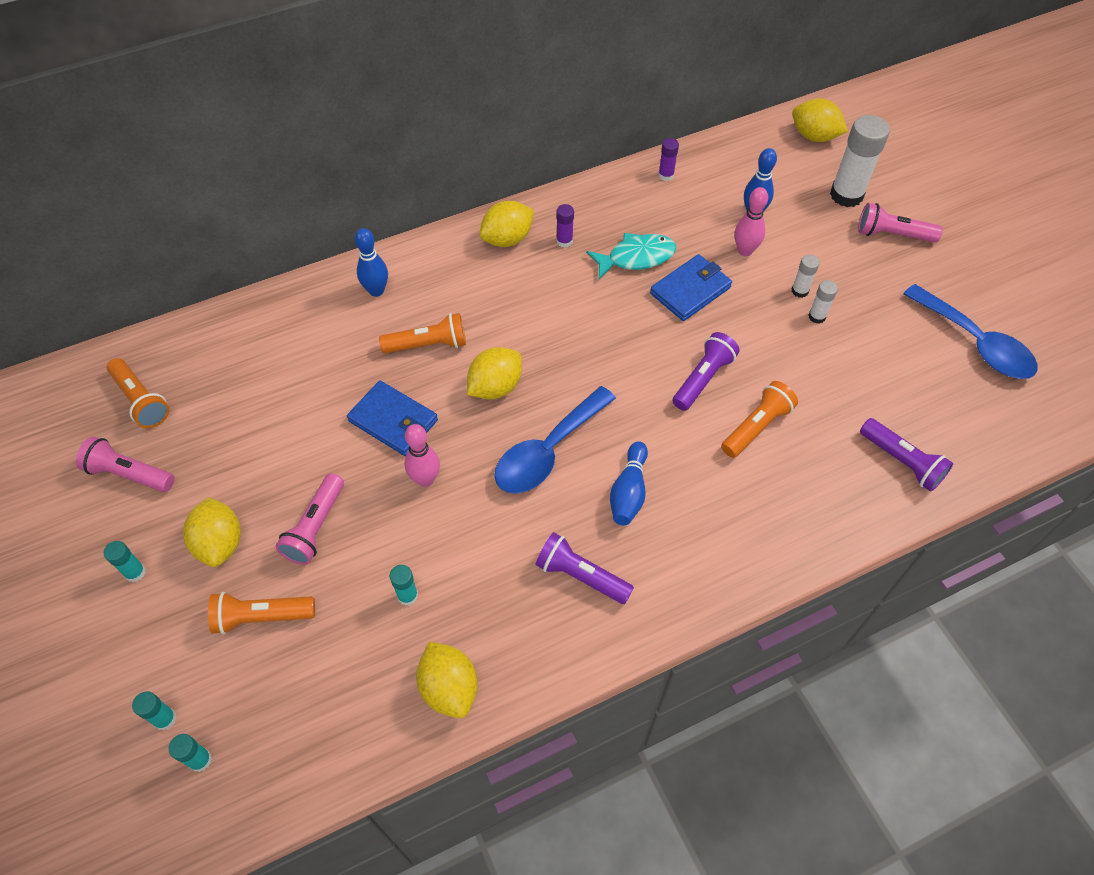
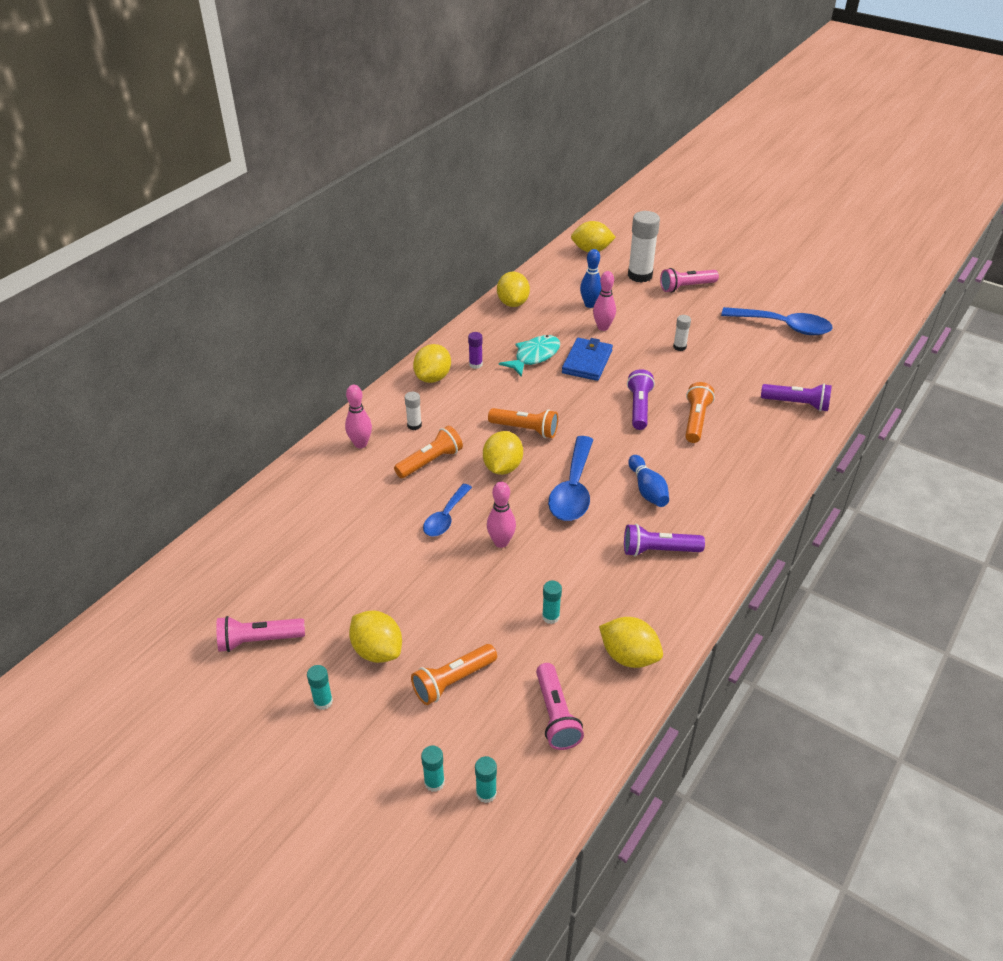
camera: 30 degrees left, 15 degrees down
orange flashlight [107,358,169,428] -> orange flashlight moved to [488,408,558,438]
pink flashlight [275,473,344,565] -> pink flashlight moved to [536,663,584,750]
blue wallet [347,381,438,456] -> blue spoon [423,484,472,537]
blue bowling pin [355,228,388,297] -> pink bowling pin [345,385,372,448]
purple glue stick [658,138,679,181] -> yellow lemon [497,271,530,307]
white glue stick [791,254,820,298] -> white glue stick moved to [405,392,422,430]

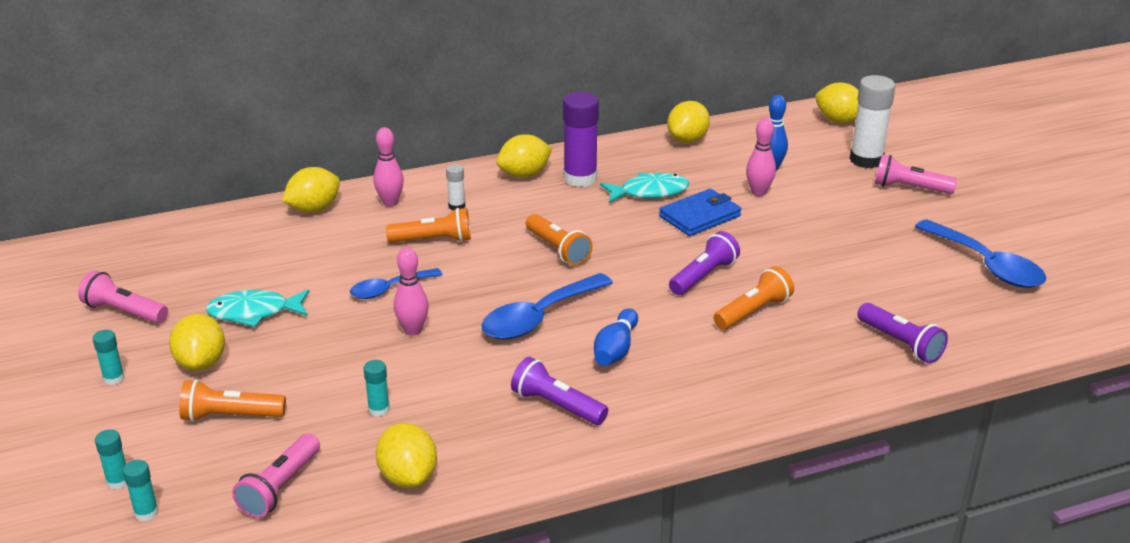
camera: 35 degrees right, 10 degrees down
purple glue stick [468,332,483,369] -> purple glue stick [563,92,599,187], size x2.07
yellow lemon [483,431,523,475] -> yellow lemon moved to [282,167,340,212]
white glue stick [673,315,691,351] -> none
none -> turquoise fish [206,289,310,327]

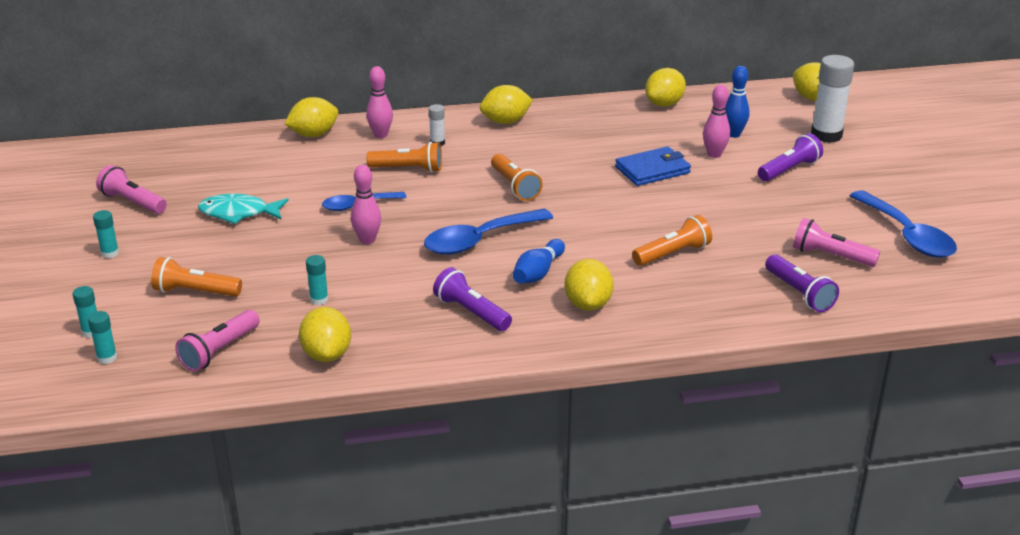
camera: 10 degrees right, 0 degrees up
yellow lemon [169,314,225,371] -> yellow lemon moved to [564,259,614,311]
purple glue stick [563,92,599,187] -> none
turquoise fish [600,172,689,203] -> none
purple flashlight [669,231,740,295] -> purple flashlight moved to [758,133,823,181]
pink flashlight [875,155,957,194] -> pink flashlight moved to [793,218,880,267]

